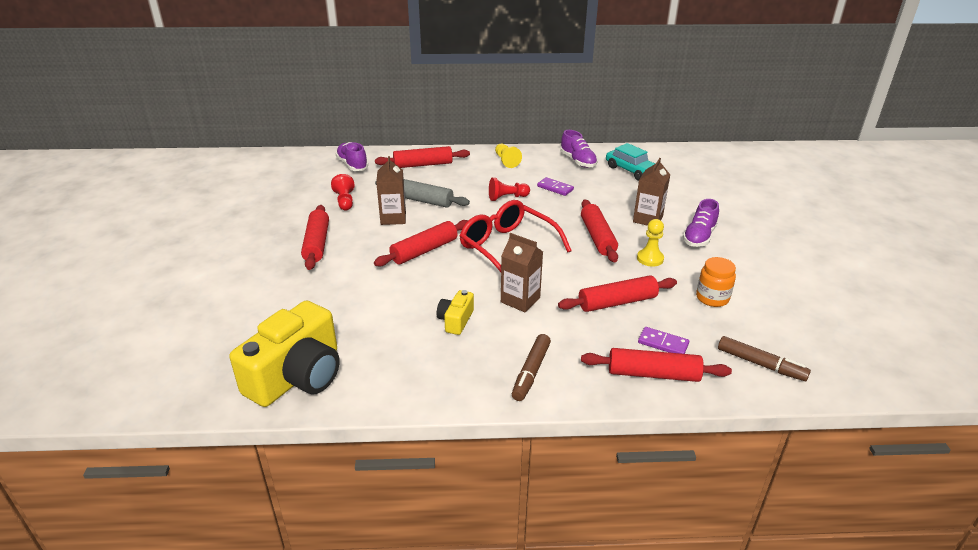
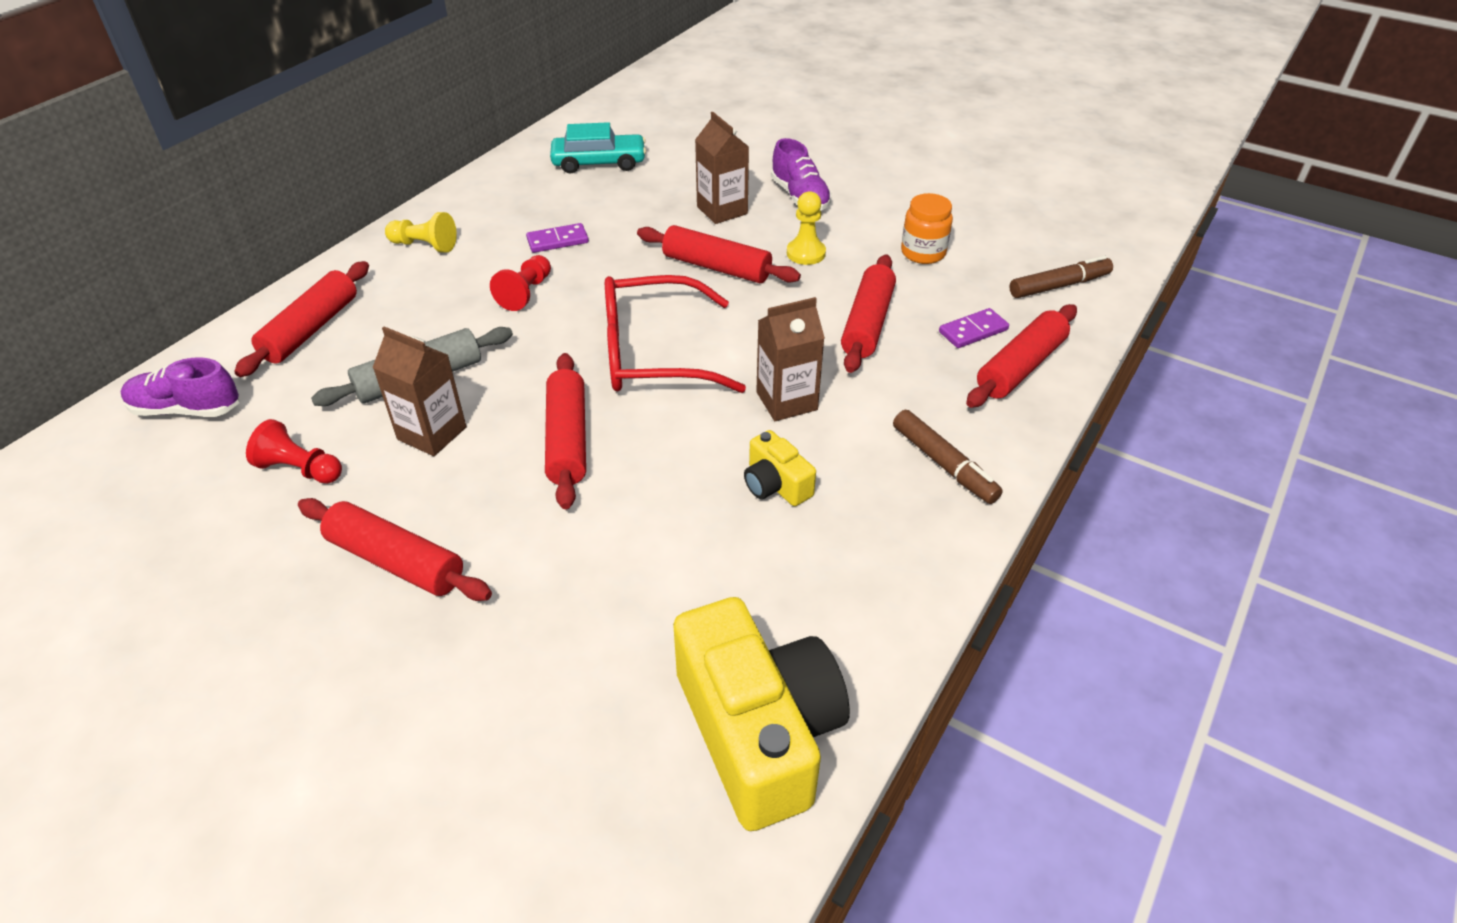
camera: 55 degrees left, 10 degrees up
purple shoe [560,130,598,168] -> none

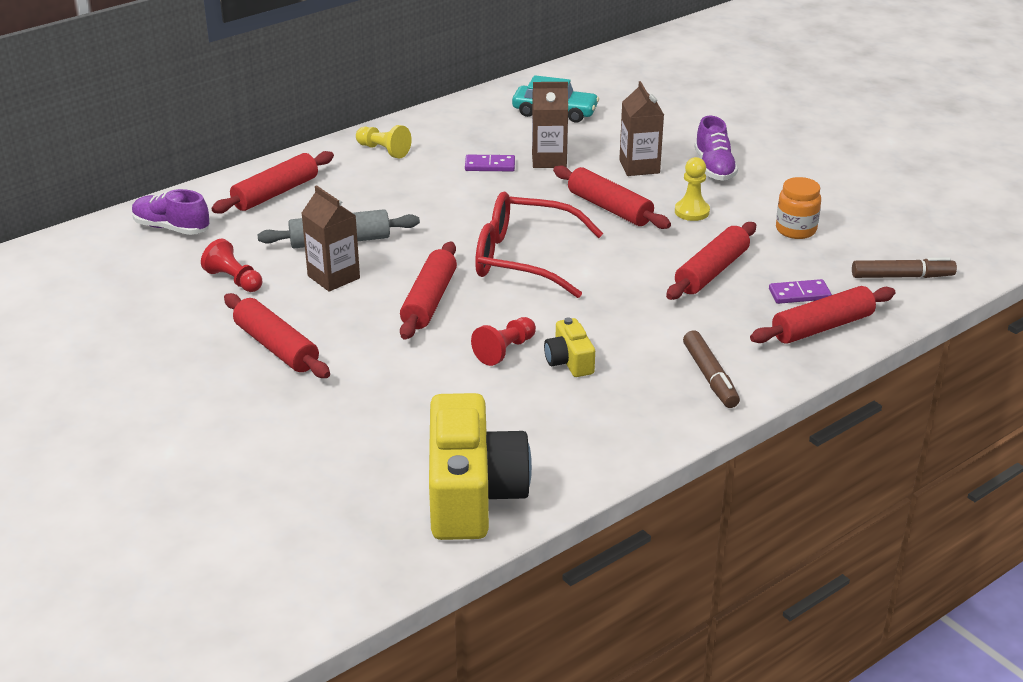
camera: 20 degrees right, 10 degrees down
red pawn [490,255,551,311] -> red pawn moved to [471,317,536,366]
brown carton [756,297,825,421] -> brown carton moved to [532,82,568,168]

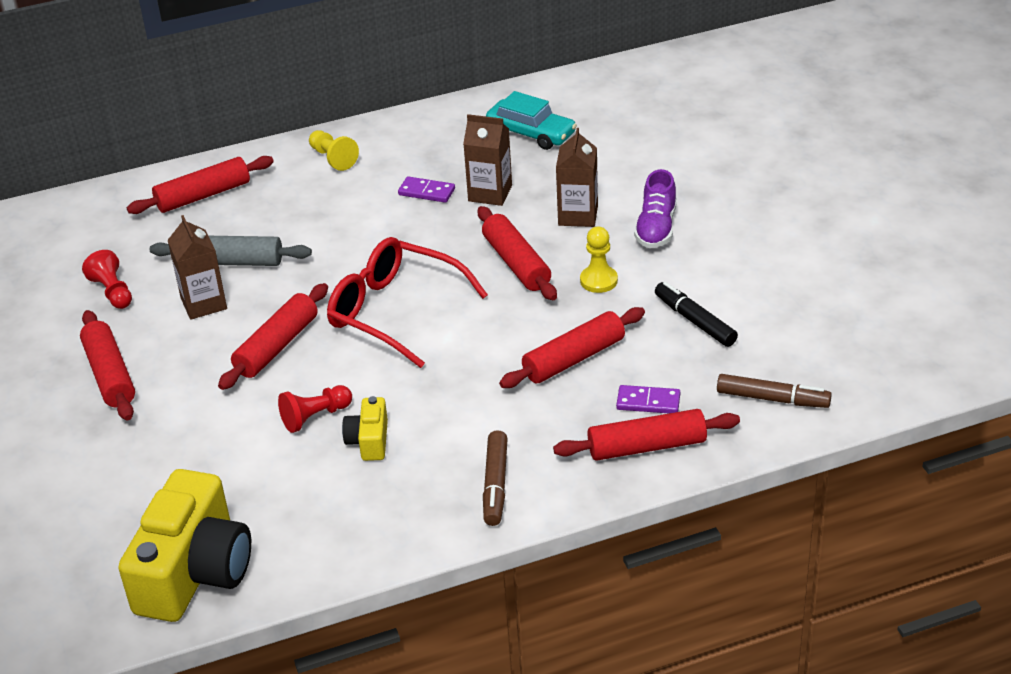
camera: 20 degrees right, 5 degrees up
purple shoe [132,189,210,235] -> none
orange jar [776,177,821,239] -> black marker [655,282,738,347]

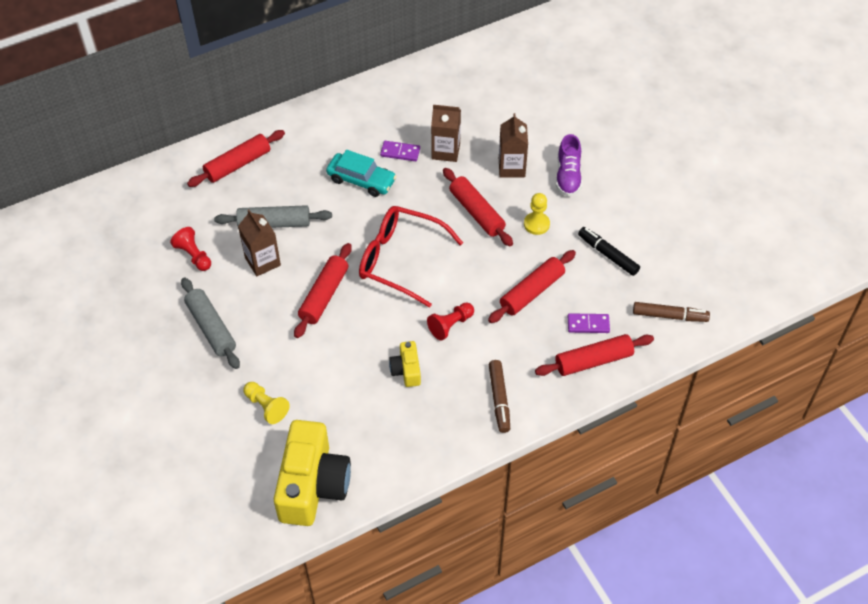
camera: 10 degrees left, 15 degrees up
red rolling pin [80,310,135,421] -> grey rolling pin [181,278,240,369]
red pawn [278,385,352,433] -> red pawn moved to [427,302,474,340]
yellow pawn [309,130,359,171] -> yellow pawn moved to [243,382,290,424]
turquoise car [486,91,577,150] -> turquoise car moved to [326,150,397,197]

